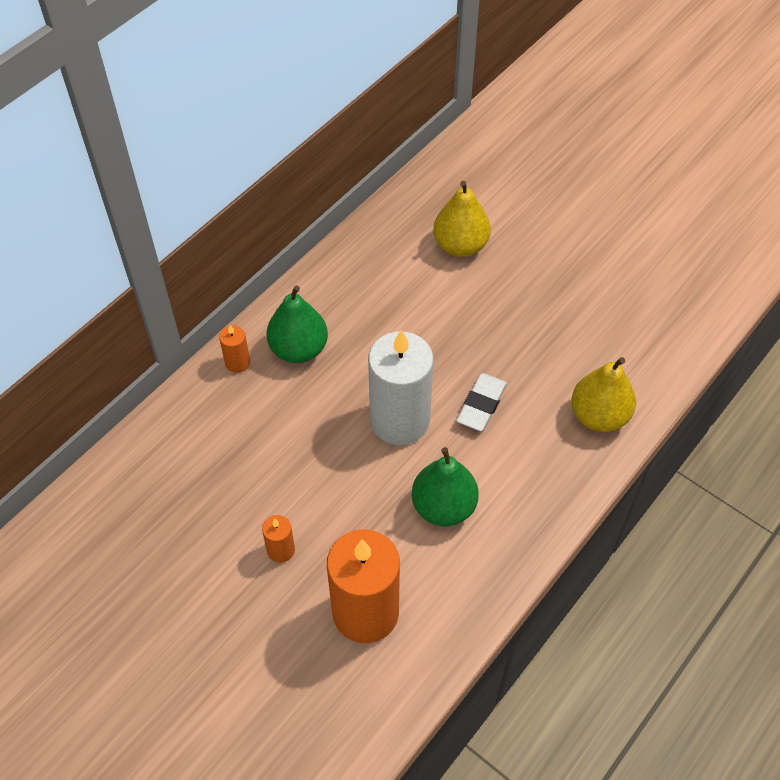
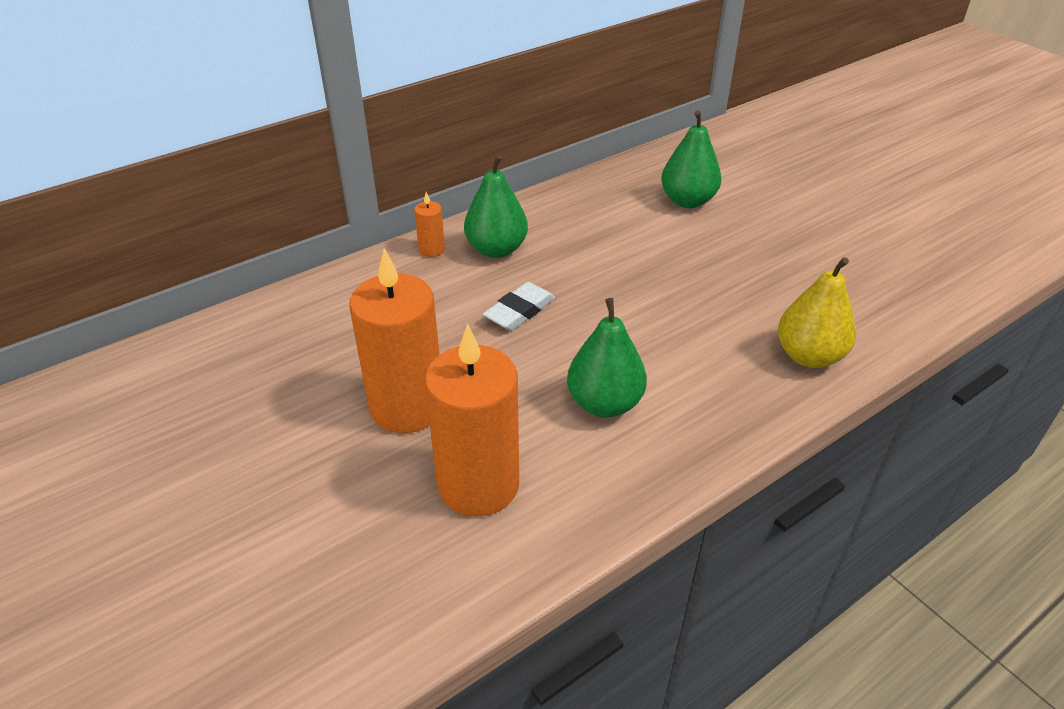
camera: 15 degrees right, 15 degrees down
orange candle [262,515,295,563] -> orange candle [349,249,440,433], size x2.30
white candle [368,330,434,445] -> none
yellow pear [433,181,491,257] -> green pear [661,110,721,208]
white eraser [457,373,507,431] -> white eraser moved to [483,282,555,331]

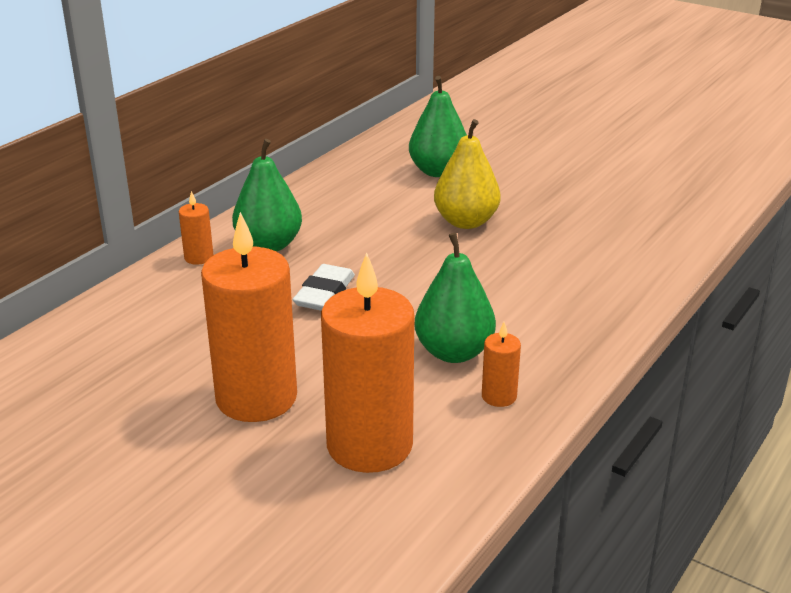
camera: 20 degrees left, 10 degrees down
yellow pear [778,257,856,368] -> yellow pear moved to [434,119,501,229]
none -> orange candle [482,322,521,407]

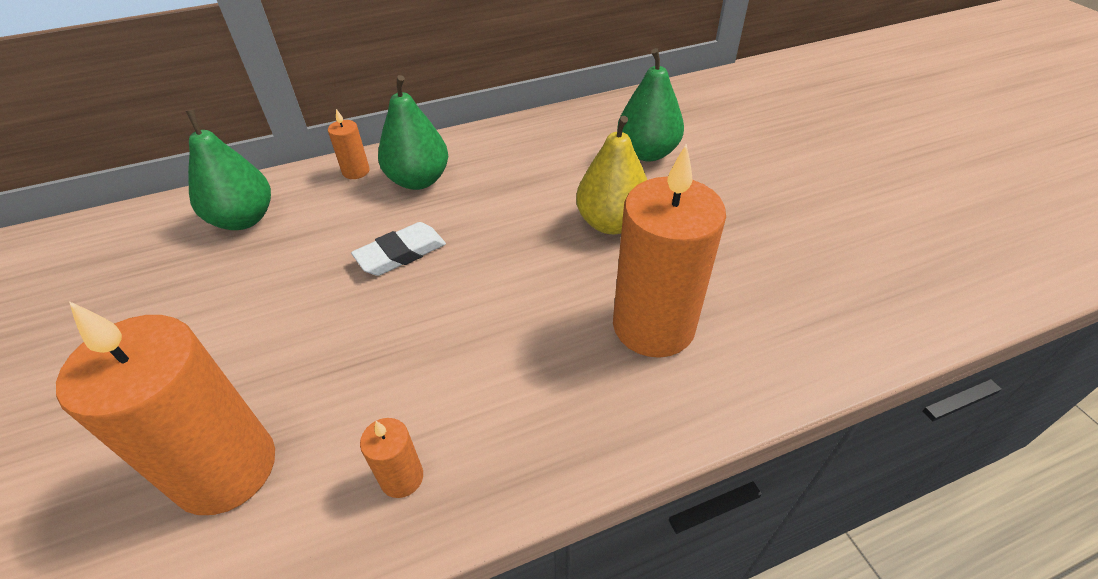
camera: 35 degrees right, 15 degrees up
orange candle [201,212,297,422] -> orange candle moved to [613,144,726,358]
green pear [414,233,496,363] -> green pear moved to [186,110,271,230]

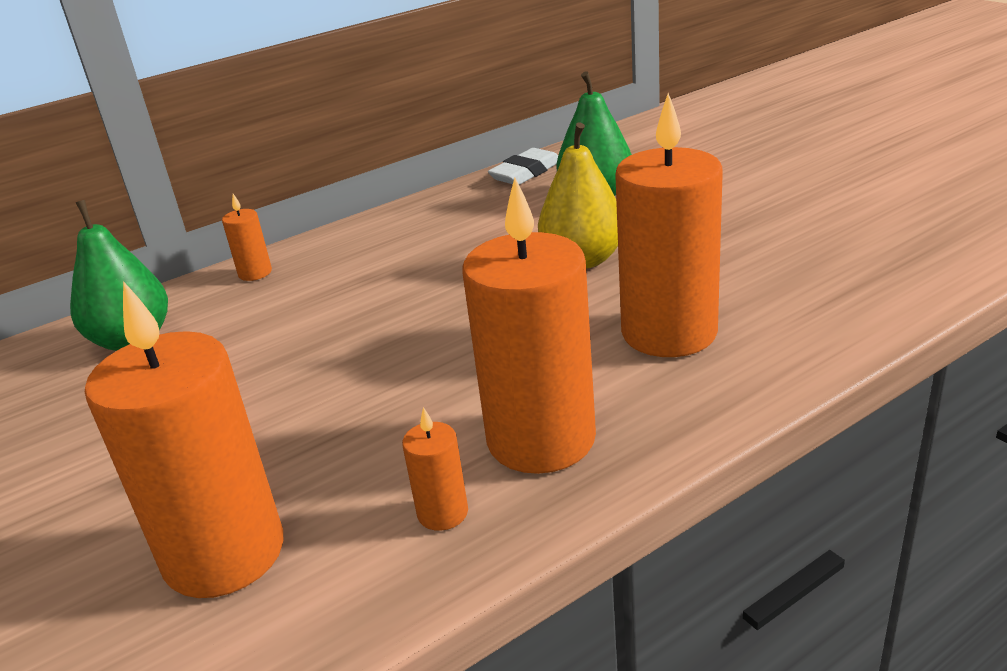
camera: 10 degrees left, 15 degrees down
white eraser [351,222,446,276] -> white eraser moved to [488,148,558,185]
green pear [378,75,448,190] -> none
none -> orange candle [463,177,596,474]

